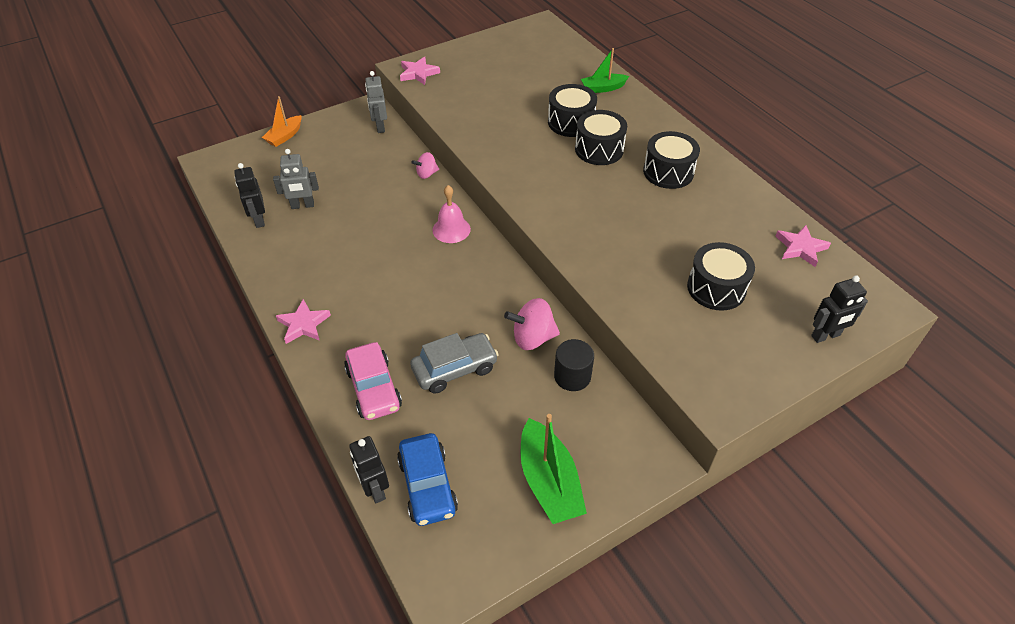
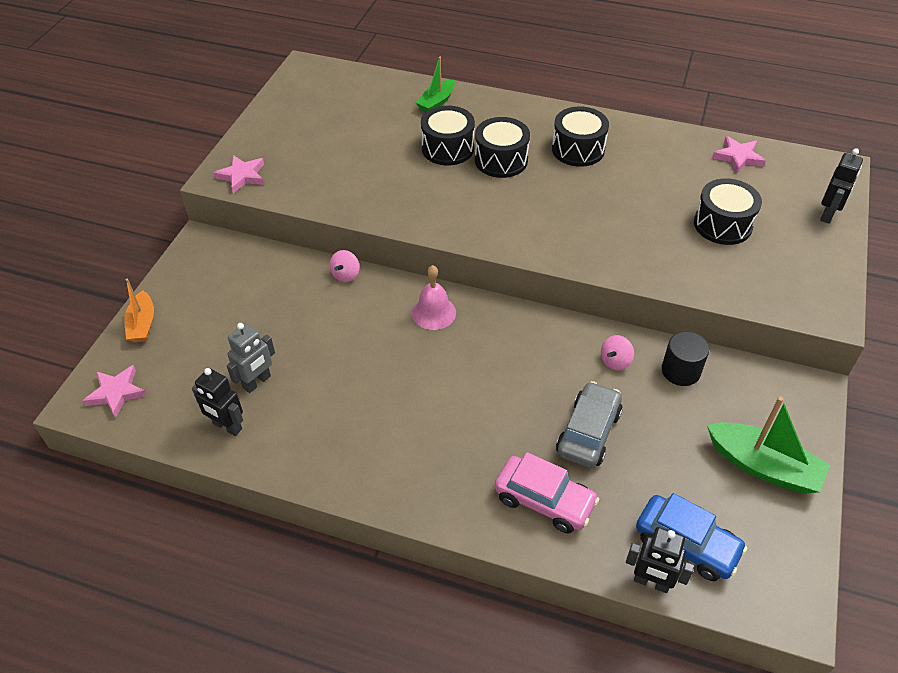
camera: 40 degrees left, 0 degrees up
pink star [276,299,331,344] -> pink star moved to [83,365,147,418]
grey robot [365,71,387,133] -> none
pink spinning top [504,298,560,350] -> pink spinning top [601,335,634,370], size x0.61

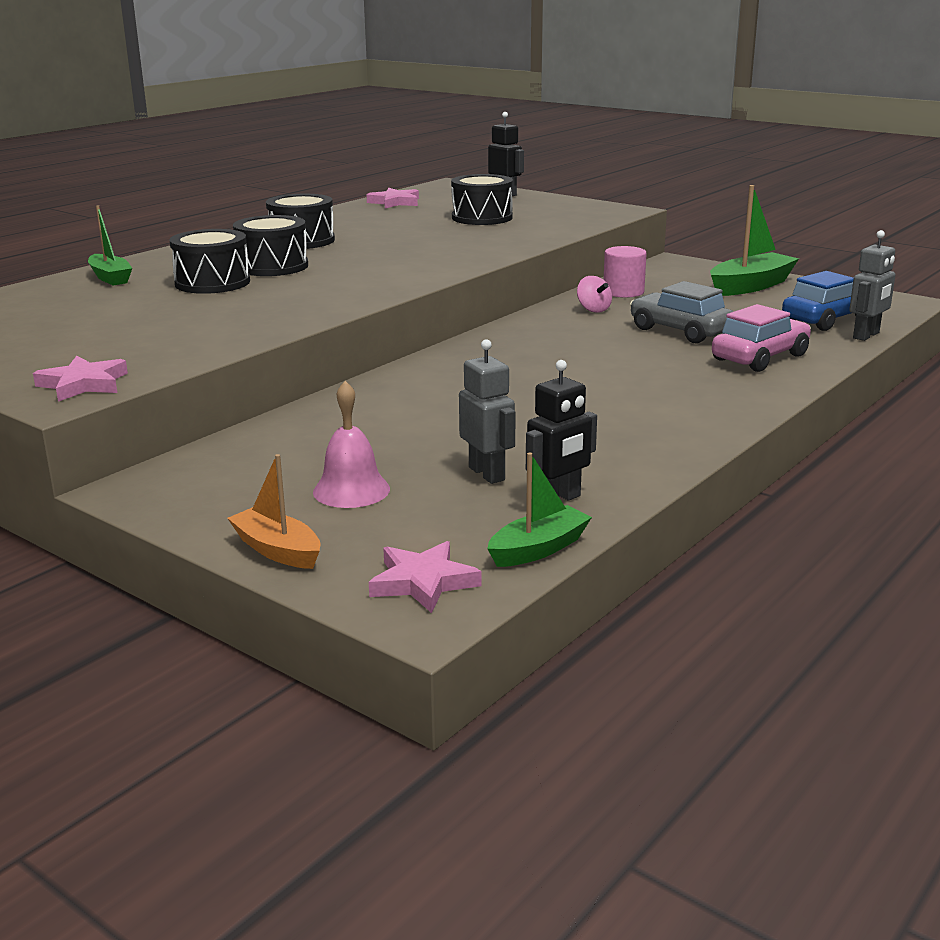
camera: 70 degrees left, 25 degrees down
orange boat [124,279,154,342] -> orange boat turned 150 degrees counterclockwise [228,454,320,569]
pink spinning top [330,250,359,282] -> none
pink bell [412,265,456,330] -> pink bell moved to [313,381,390,508]
black robot [626,527,694,593] -> grey robot [849,230,895,341]
black cylinder [662,331,709,386] -> pink cylinder [604,246,647,298]
none -> green boat [487,452,592,567]

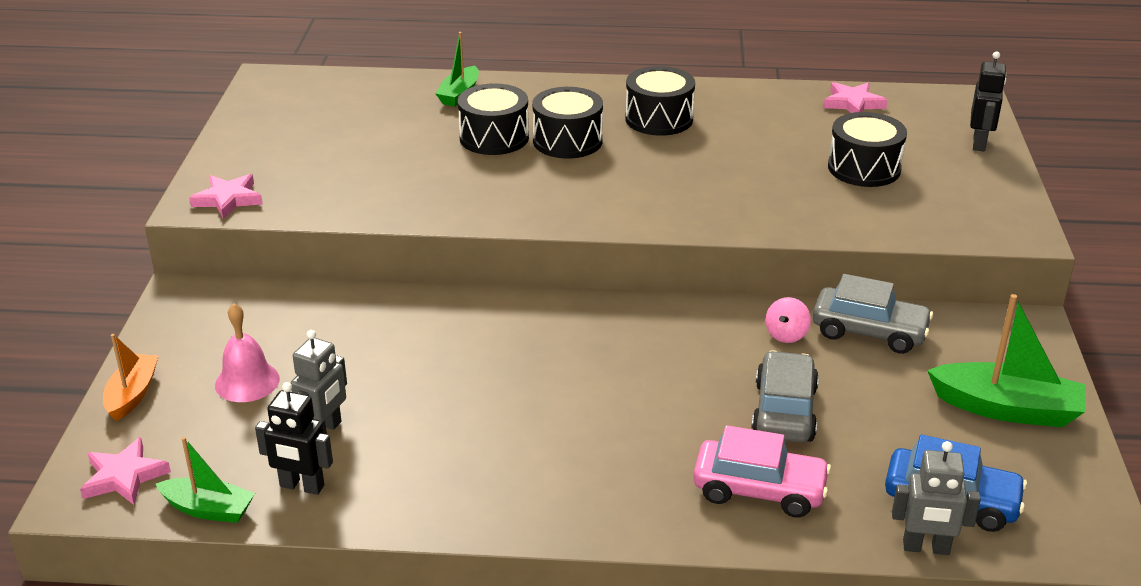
camera: 55 degrees right, 10 degrees up
pink cylinder [604,246,647,298] -> grey car [812,274,933,354]

